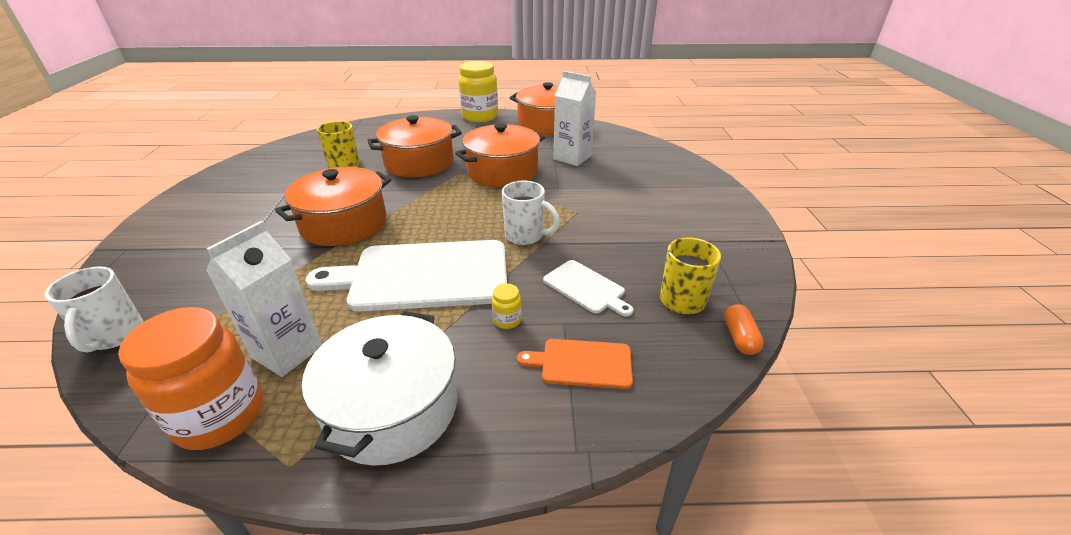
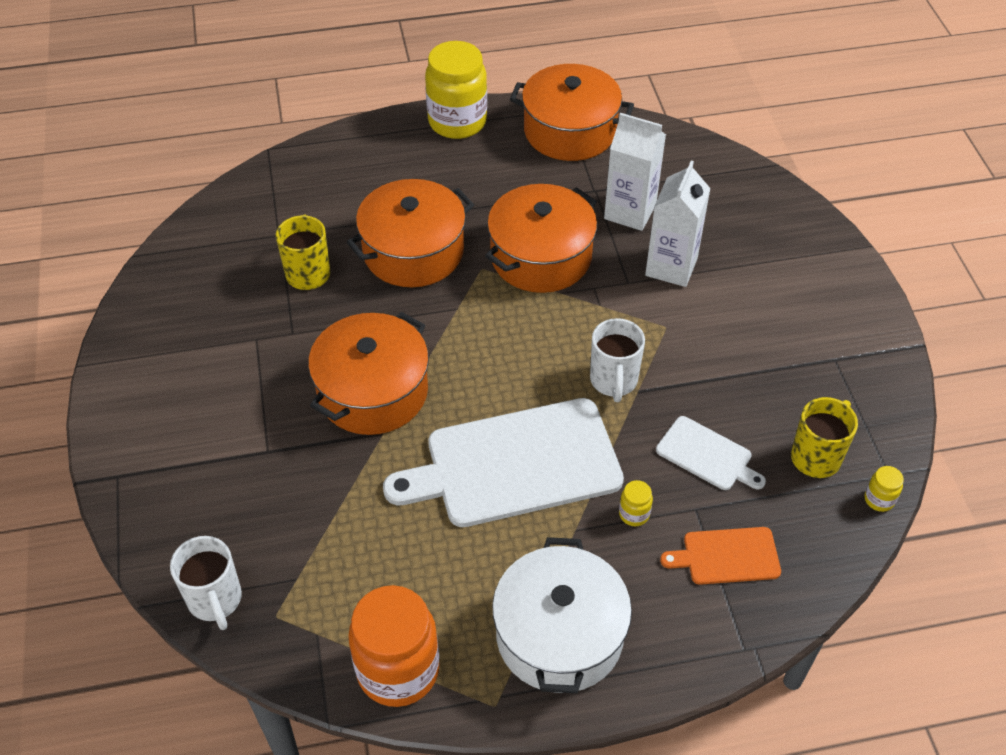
camera: 10 degrees left, 15 degrees up
white carton [206,221,322,377] -> white carton moved to [645,161,711,287]
white mug [502,180,560,245] -> white mug turned 75 degrees clockwise [590,318,645,402]
orange capsule [724,304,764,355] -> yellow jar [865,466,904,512]

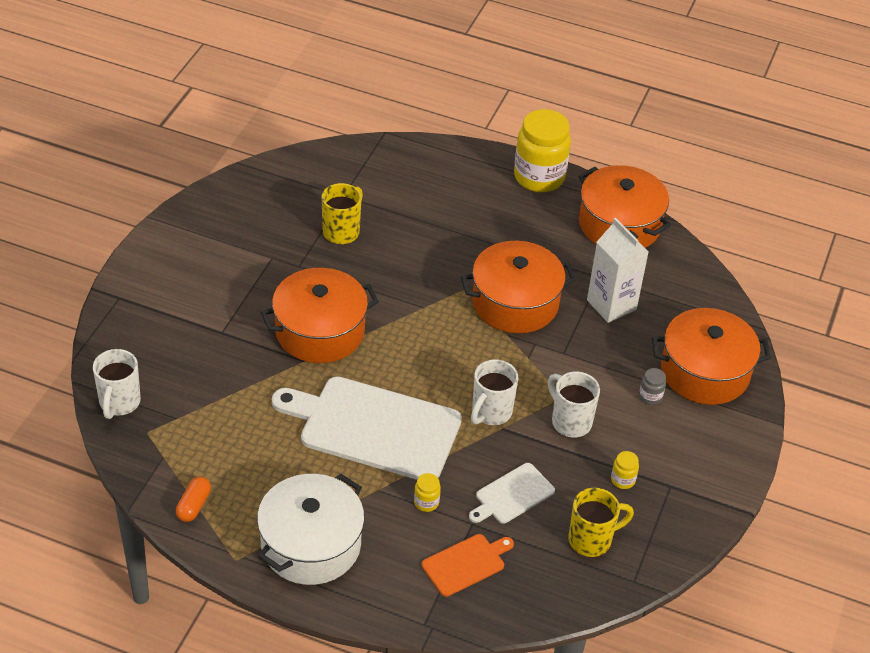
camera: 30 degrees right, 5 degrees down
orange pot [347,179,474,287] -> orange pot moved to [652,308,771,405]
orange jar [348,585,440,707] -> orange capsule [176,477,211,522]
white carton [645,161,711,287] -> none
white cutting board [656,416,766,490] -> white cutting board turned 75 degrees clockwise [469,463,555,523]
orange cutting board [660,527,781,585] -> orange cutting board turned 120 degrees clockwise [421,534,514,597]
yellow jar [865,466,904,512] -> yellow jar moved to [611,451,639,489]
none -> white mug [548,371,600,437]
none -> grey jar [639,368,666,405]

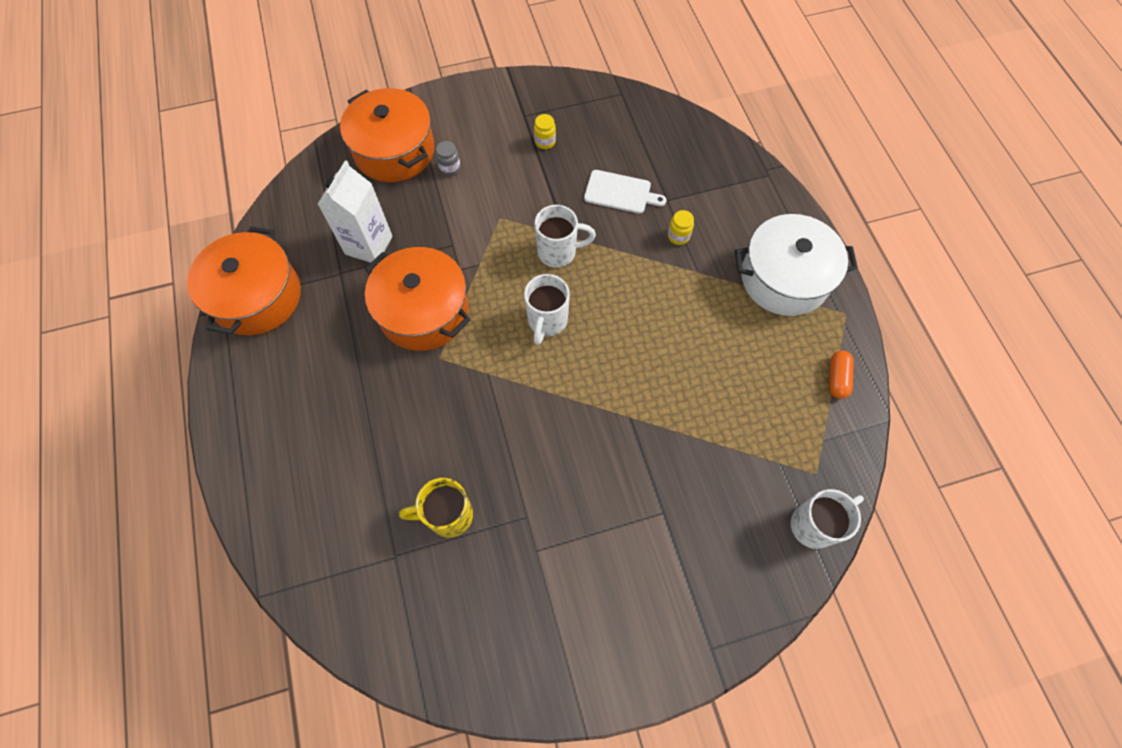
camera: 125 degrees left, 20 degrees up
orange capsule [176,477,211,522] -> orange capsule turned 60 degrees counterclockwise [829,351,854,399]
orange pot [261,268,379,363] -> none
white cutting board [272,377,462,480] -> none
orange cutting board [421,534,514,597] -> none
yellow jar [514,109,571,192] -> none
white mug [548,371,600,437] -> white mug moved to [524,274,570,345]
yellow mug [568,488,634,557] -> none

